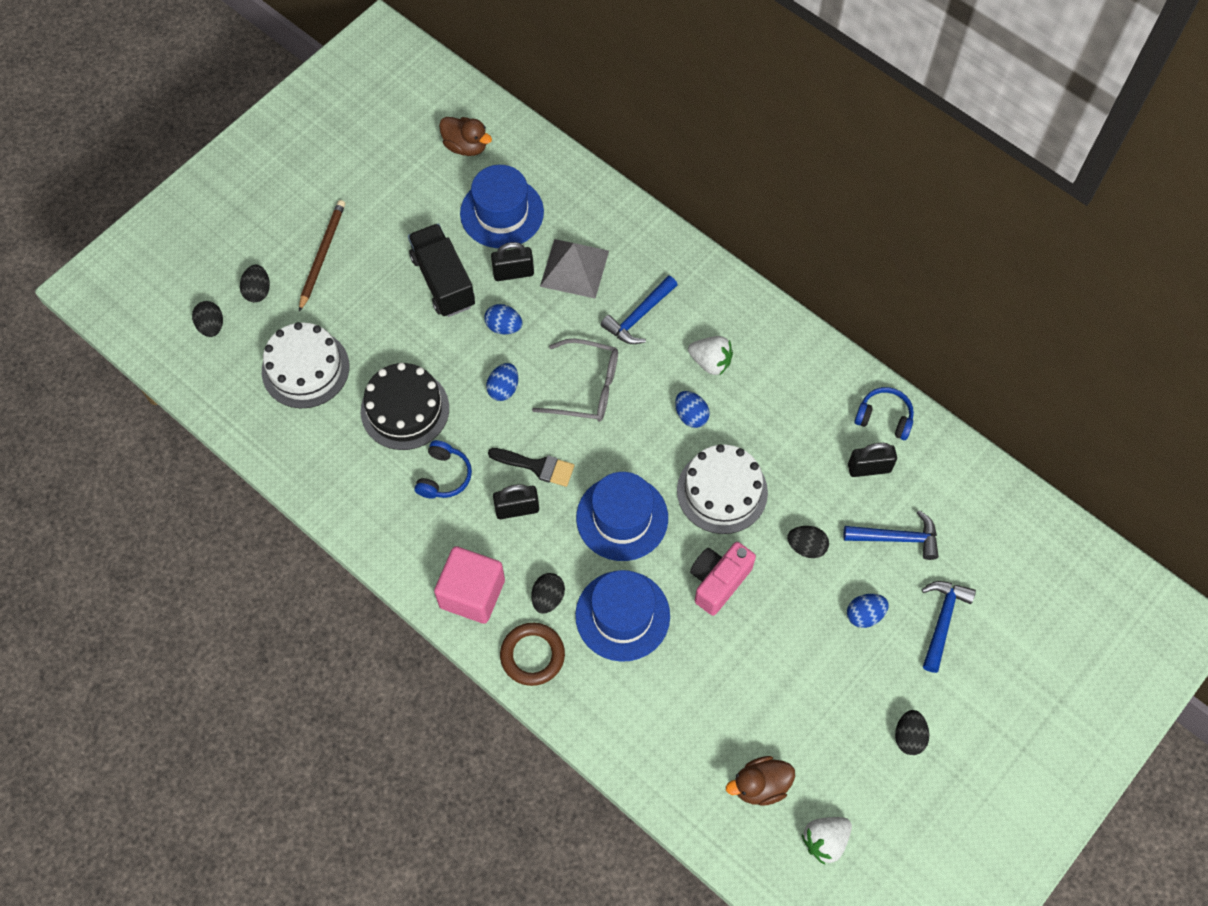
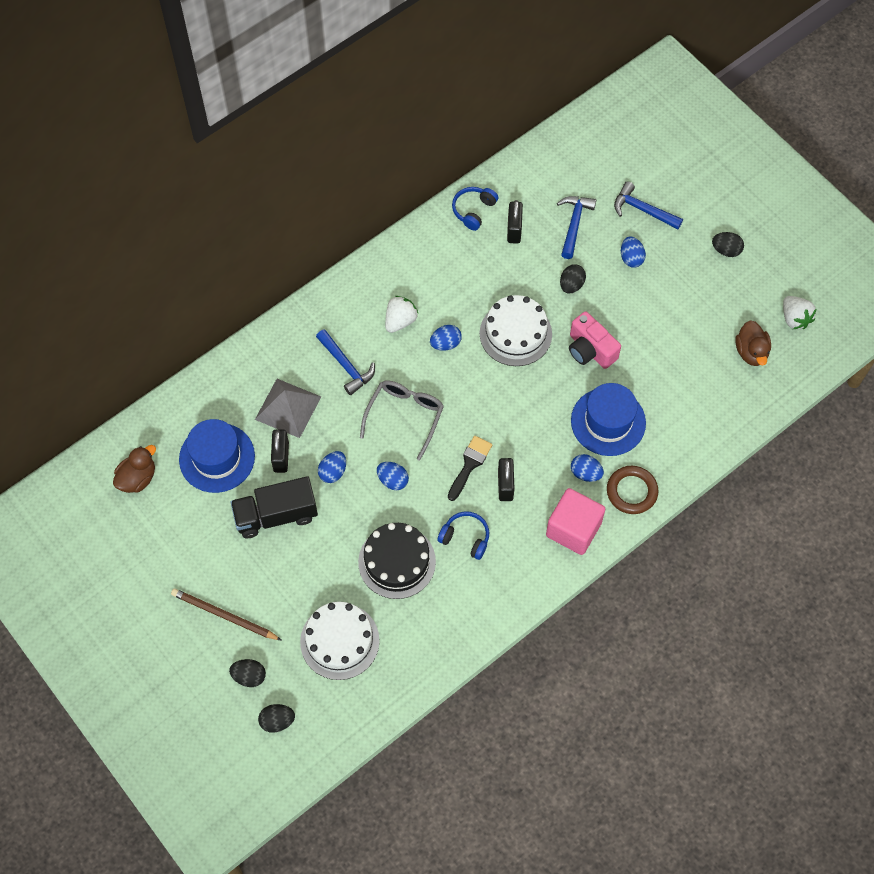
camera: 80 degrees left, 0 degrees up
black egg [532,573,565,613] -> blue egg [571,454,604,482]
blue hat [576,472,668,561] -> none

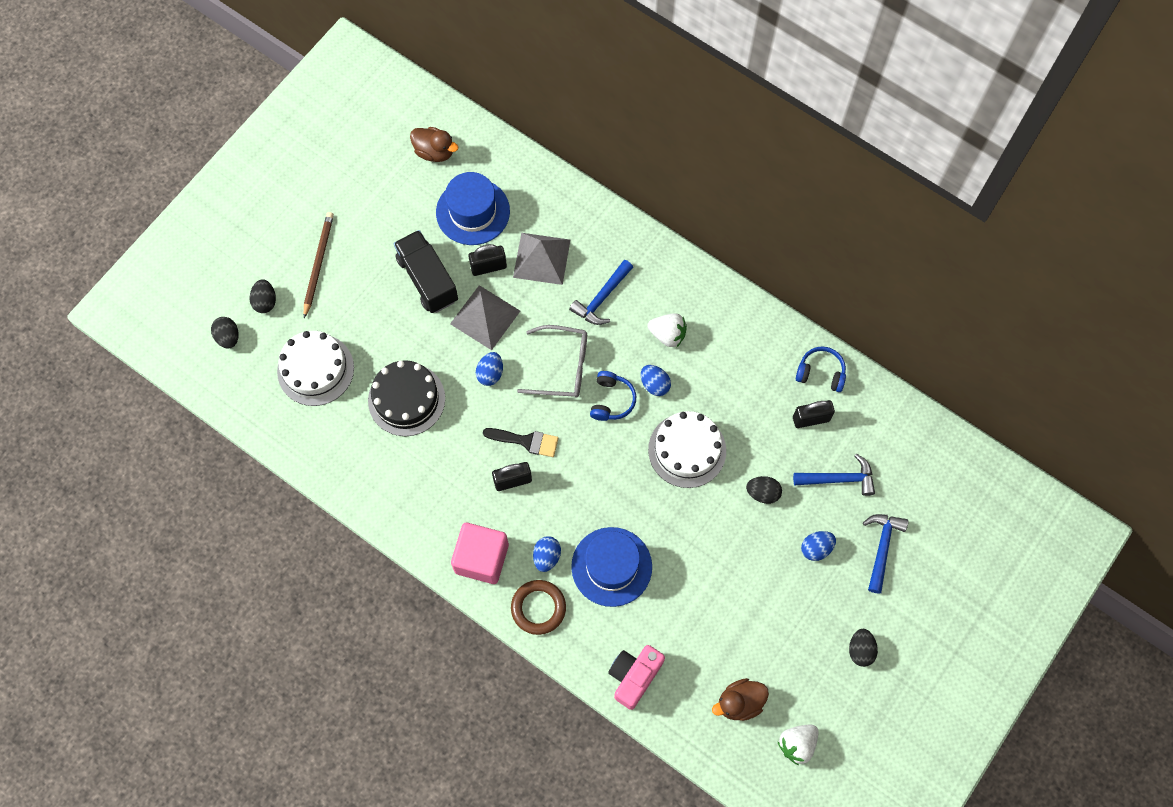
camera: 75 degrees right, 5 degrees up
blue egg [318,451,346,483] -> grey pyramid [450,285,520,350]
blue headphones [437,511,489,560] -> blue headphones moved to [590,371,636,421]
pink camera [569,311,621,369] -> pink camera moved to [608,645,665,710]

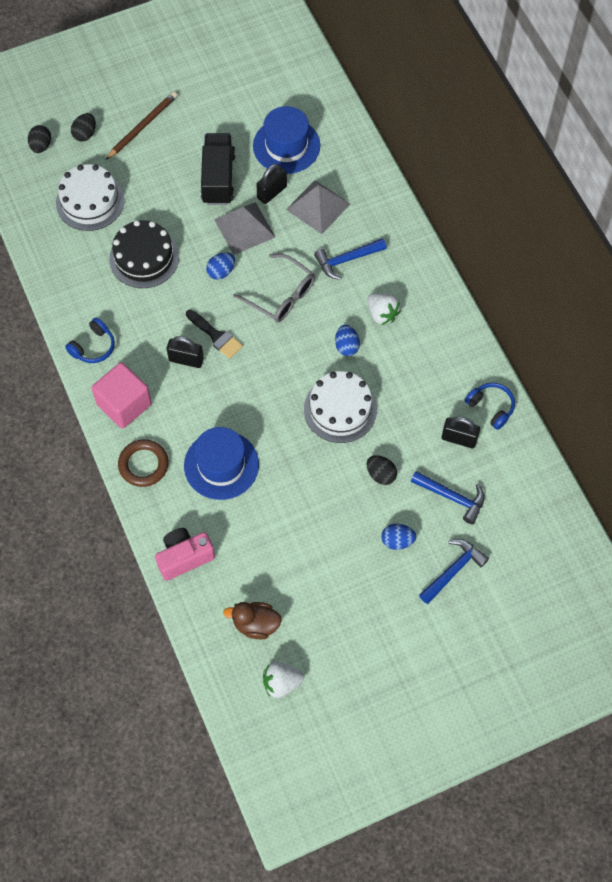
camera: 30 degrees right, 5 degrees down
brown duck [410,127,458,162] -> none
black padlock [469,244,507,276] -> black padlock turned 60 degrees counterclockwise [256,164,287,204]
blue egg [533,536,561,572] -> none
blue headphones [590,371,636,421] -> blue headphones moved to [65,318,115,363]
black egg [849,629,878,667] -> none

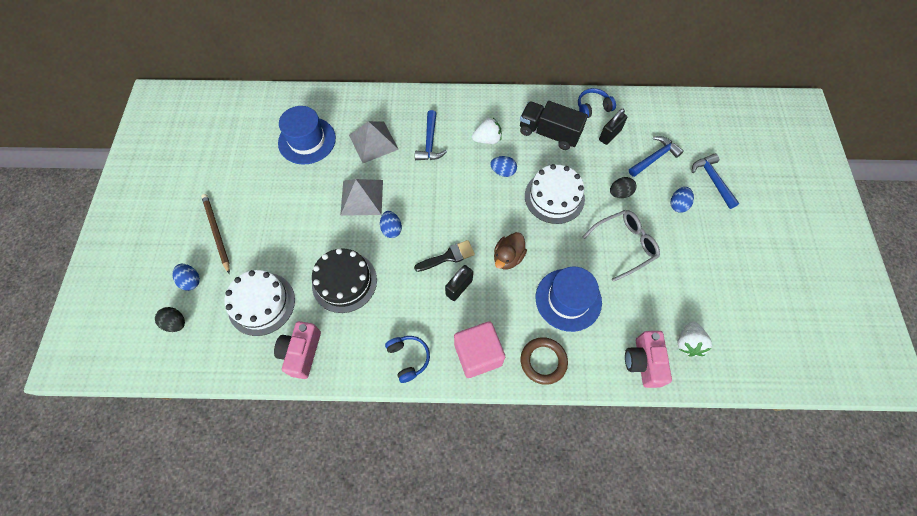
camera: 65 degrees left, 0 degrees up
black egg [71,113,96,142] -> blue egg [172,264,200,291]
black truck [201,133,236,205] -> black truck moved to [520,101,588,150]
brown duck [223,602,282,640] -> brown duck moved to [494,232,527,270]
grey glasses [233,253,315,323] -> grey glasses moved to [583,210,660,282]
black padlock [256,164,287,204] -> none
white strawberry [263,662,304,698] -> white strawberry moved to [678,321,712,356]
none -> pink camera [274,321,321,379]

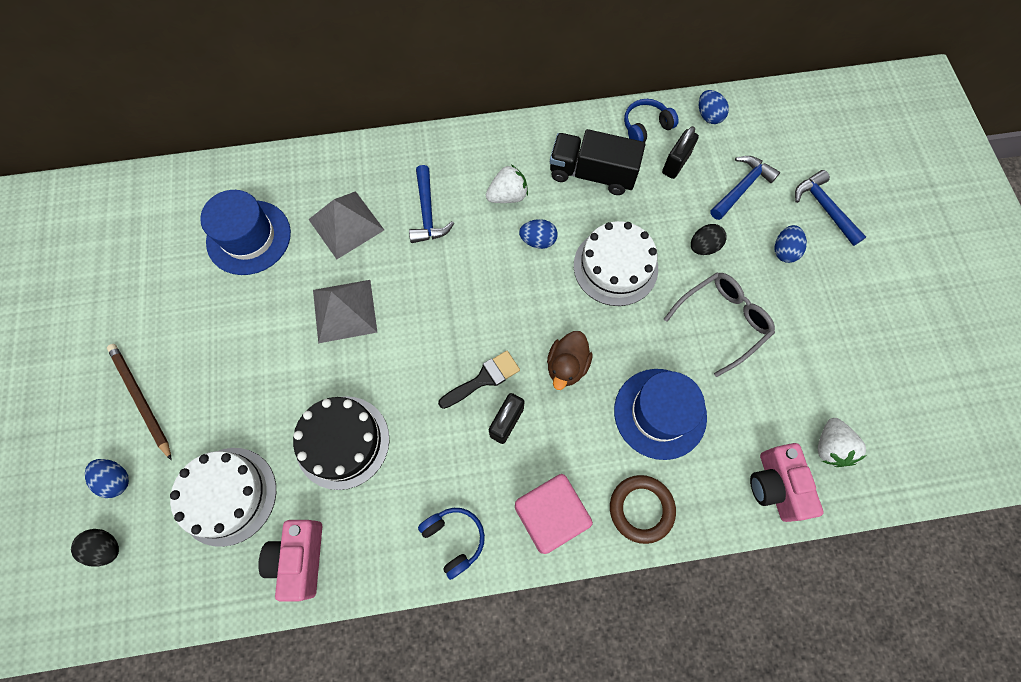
camera: 10 degrees left, 5 degrees up
blue egg [380,211,402,238] -> blue egg moved to [699,90,729,124]

